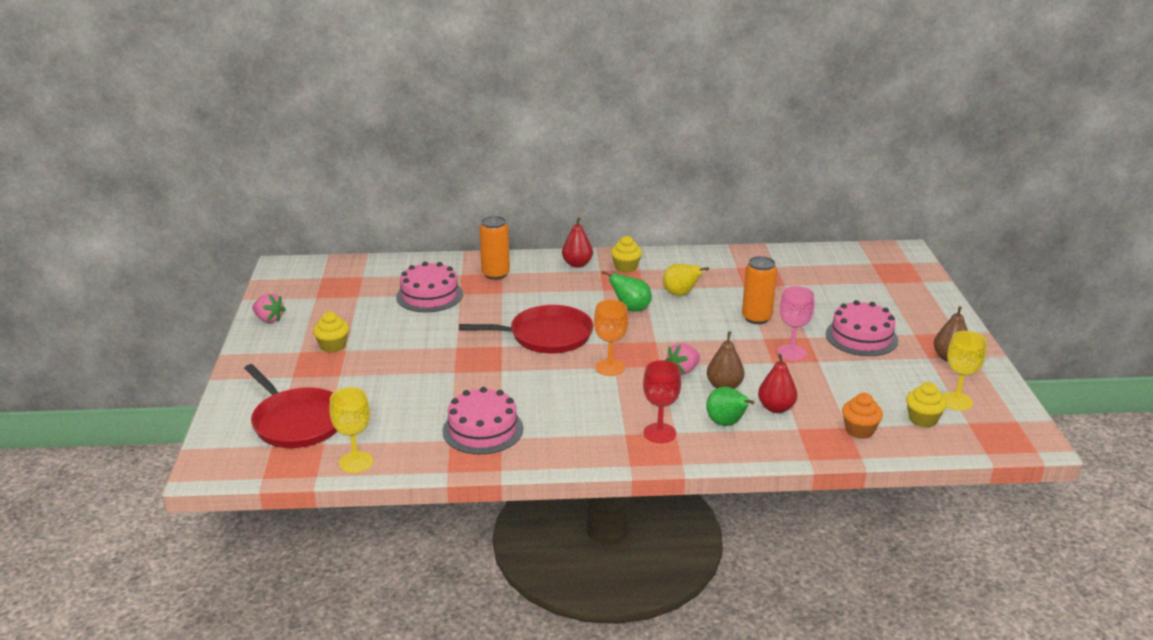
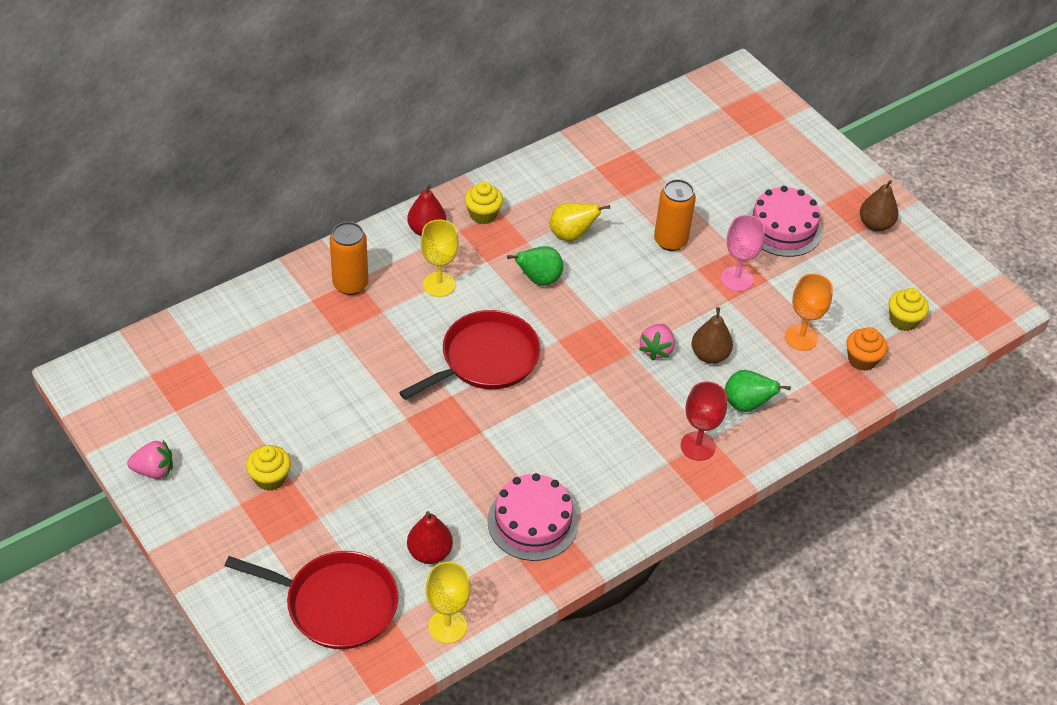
camera: 35 degrees left, 20 degrees up
pink cake [396,262,463,312] -> none
orange goblet [594,300,628,376] -> orange goblet moved to [785,274,833,351]
red pear [758,353,797,413] -> red pear moved to [407,511,453,564]
yellow goblet [942,331,987,411] -> yellow goblet moved to [420,219,459,297]

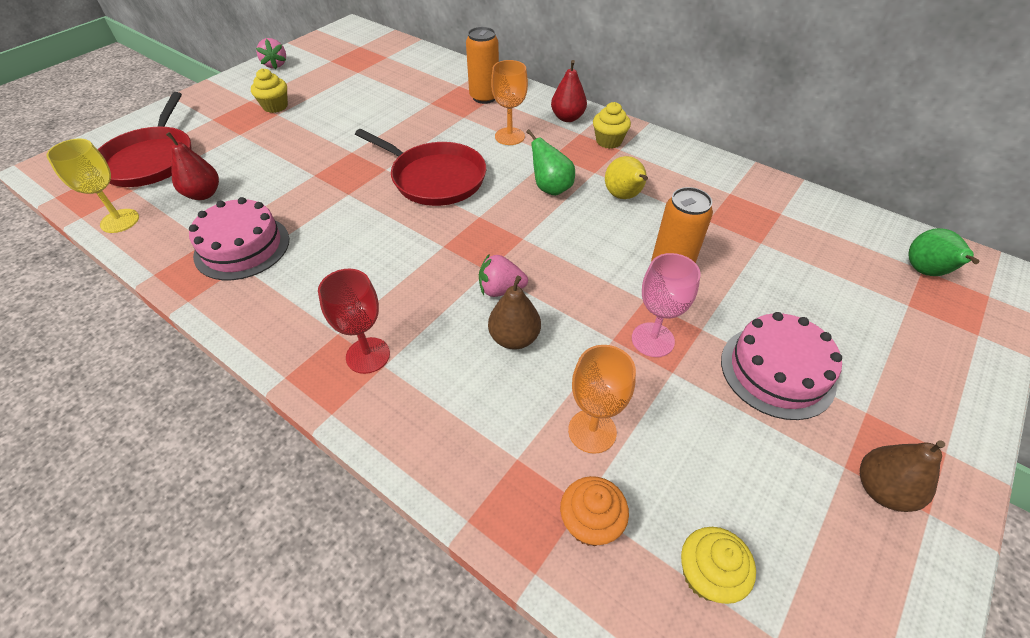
camera: 75 degrees right, 0 degrees up
yellow goblet [420,219,459,297] -> orange goblet [491,60,528,145]
green pear [725,370,791,412] -> green pear moved to [908,228,980,276]

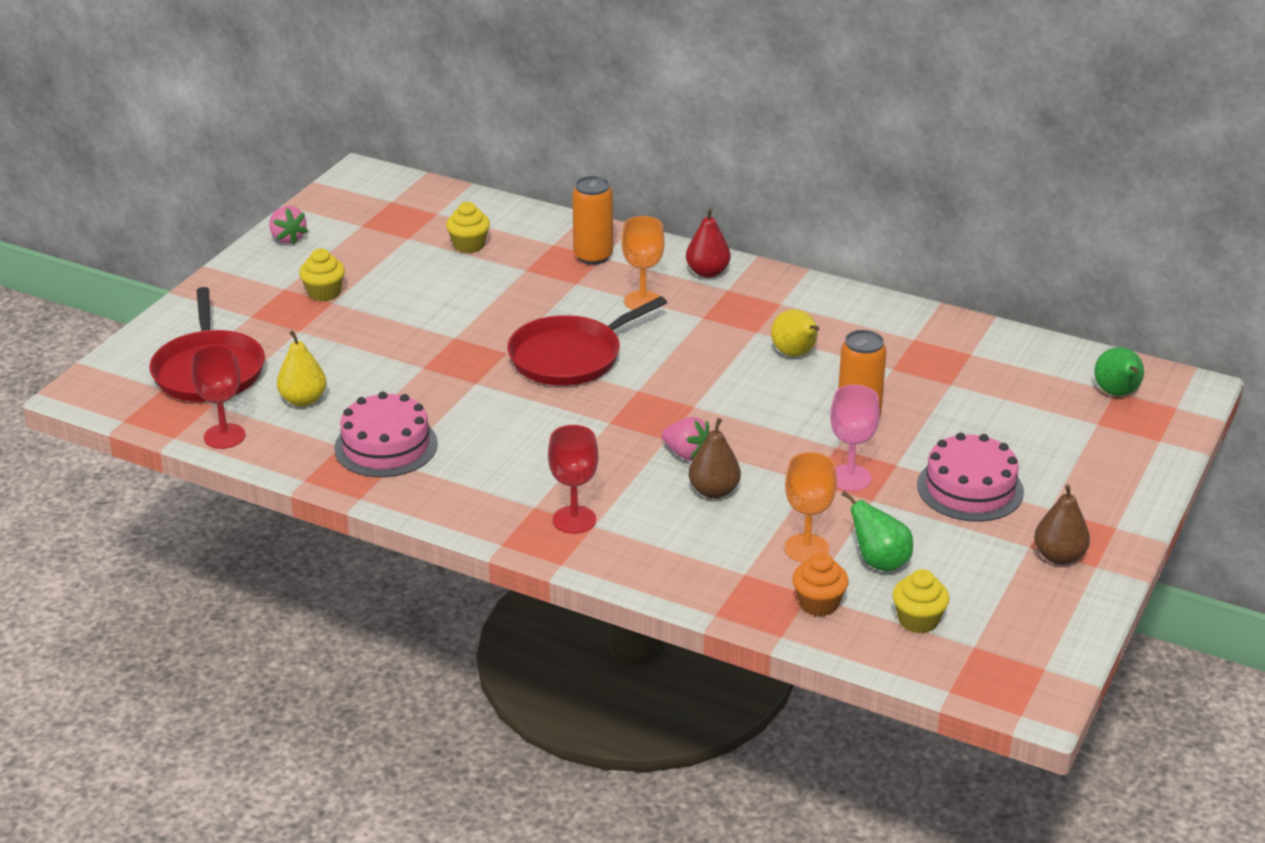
camera: 10 degrees left, 15 degrees down
yellow goblet [46,139,139,233] -> red goblet [191,345,246,449]
red pear [166,132,219,200] -> yellow pear [277,330,326,407]
red pan [355,129,486,206] -> red pan turned 120 degrees clockwise [507,296,667,386]
pink strawberry [479,253,528,297] -> pink strawberry turned 135 degrees counterclockwise [662,417,709,461]
green pear [526,129,575,196] -> green pear moved to [842,491,913,572]
yellow cupcake [593,102,631,149] -> yellow cupcake moved to [446,202,490,253]

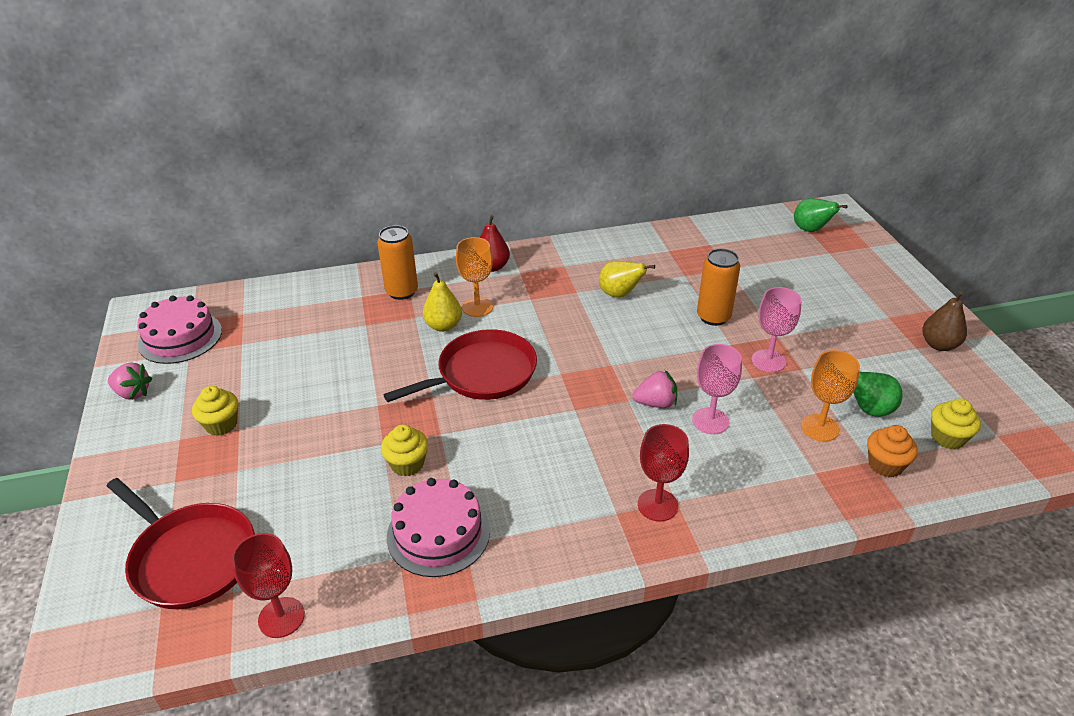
camera: 40 degrees left, 5 degrees up
yellow pear [277,330,326,407] -> yellow pear moved to [423,272,462,332]
yellow cupcake [446,202,490,253] -> yellow cupcake moved to [381,425,428,476]
red pan [507,296,667,386] -> red pan turned 135 degrees counterclockwise [383,329,537,402]
brown pear [689,418,741,499] -> pink goblet [692,344,742,434]
pink cake [917,433,1024,522] -> pink cake moved to [137,295,222,364]

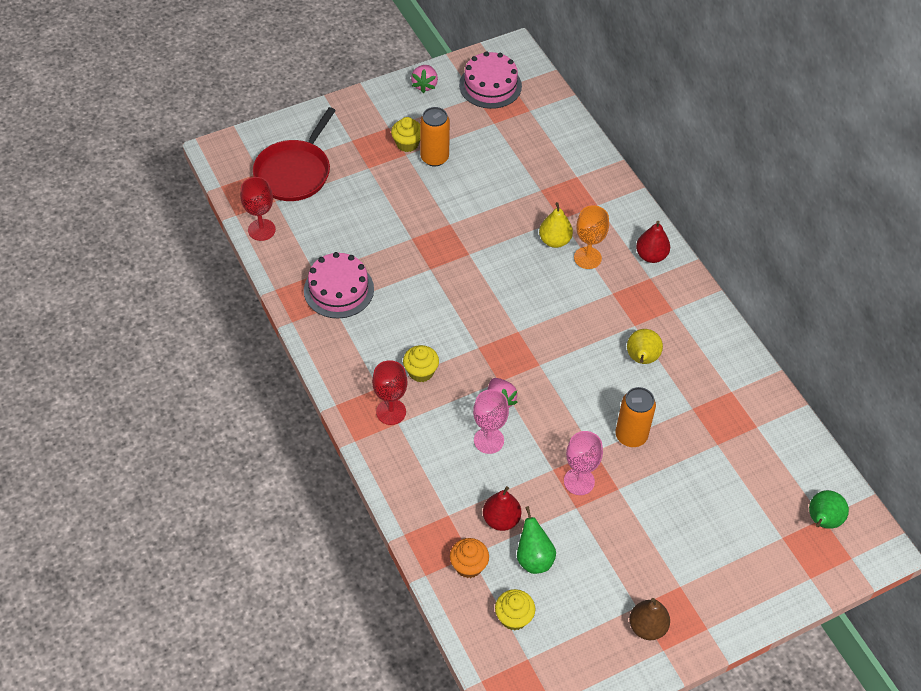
camera: 75 degrees right, 15 degrees up
orange can [377,225,418,300] -> orange can moved to [420,107,450,167]
yellow cupcake [381,425,428,476] -> yellow cupcake moved to [403,345,439,382]
red pan [383,329,537,402] -> none
orange goblet [801,350,860,441] -> red pear [483,486,521,531]

